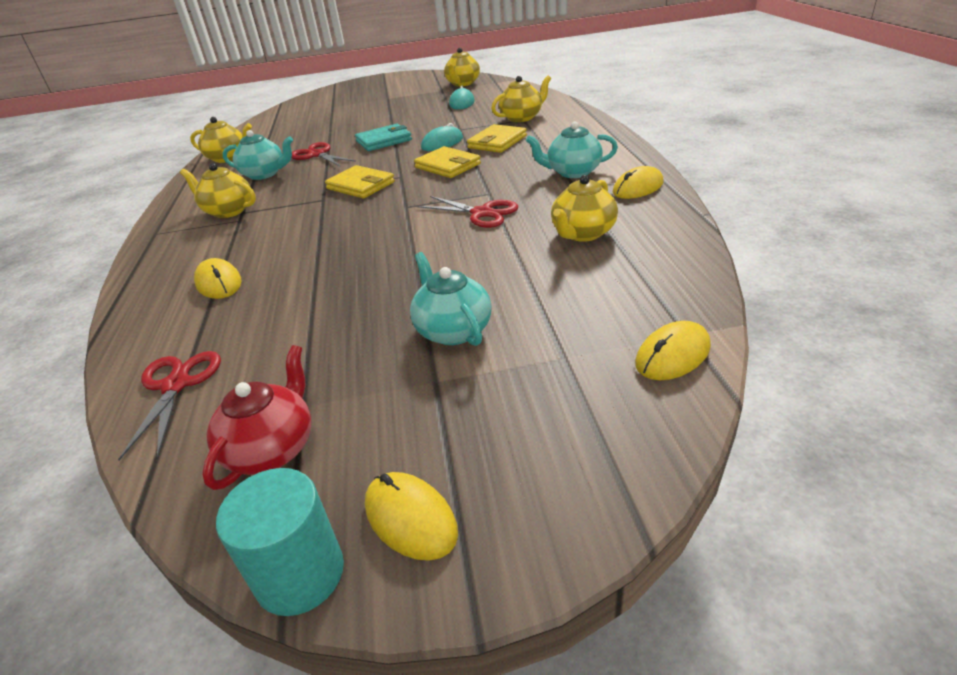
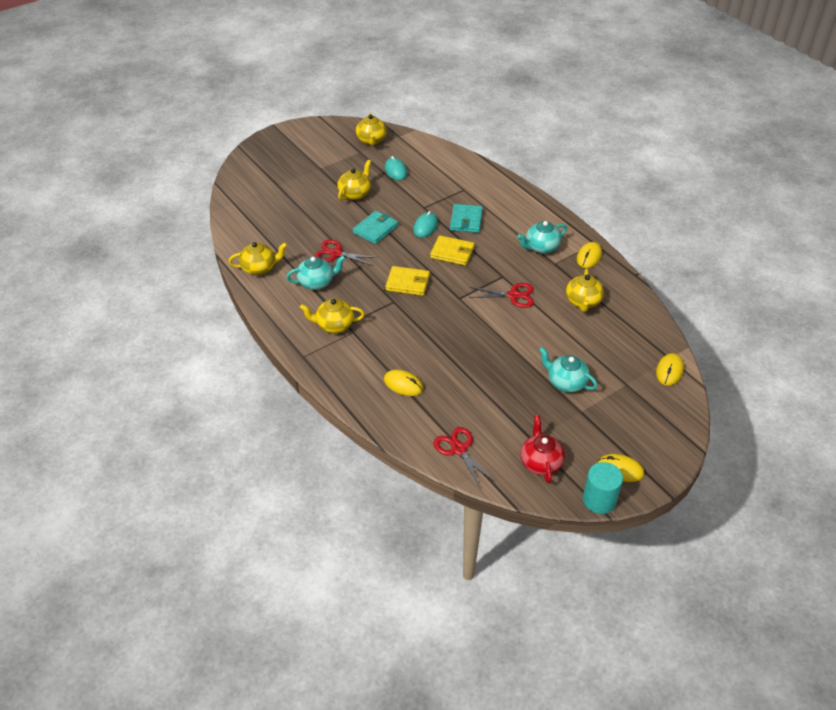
camera: 30 degrees left, 10 degrees up
yellow wallet [467,124,527,153] -> turquoise wallet [450,204,483,233]
yellow teapot [491,76,551,122] -> yellow teapot moved to [337,160,371,200]

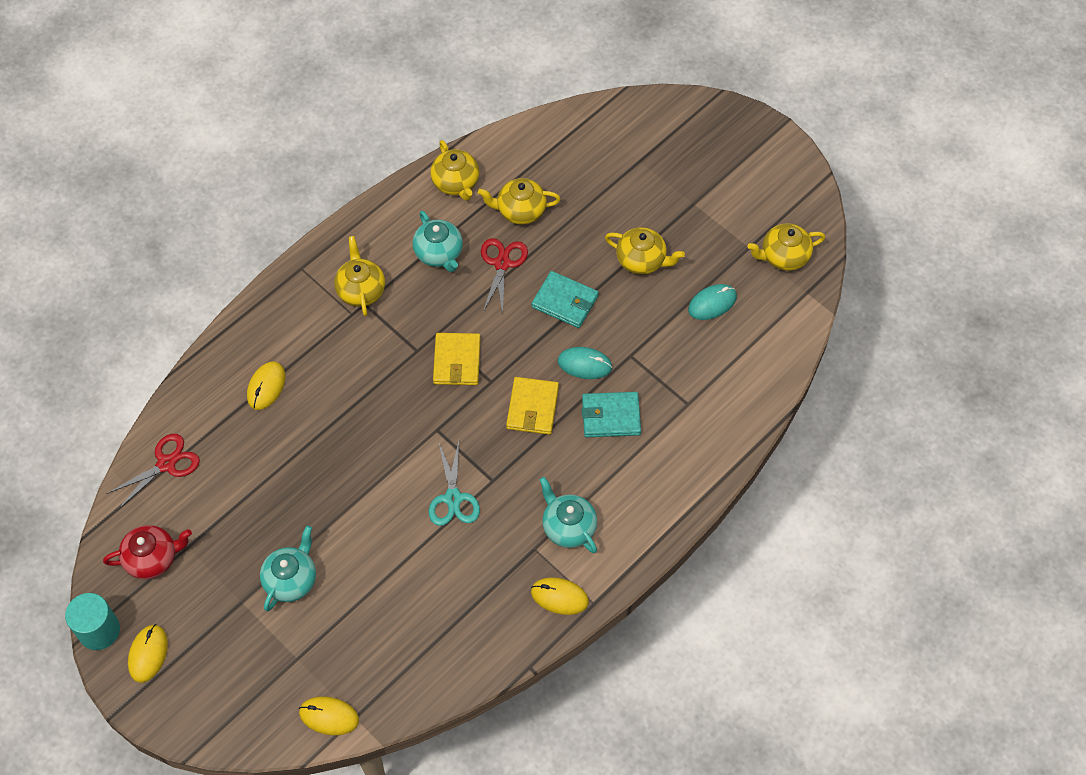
camera: 80 degrees right, 15 degrees up
red scissors [469,283,534,308] -> turquoise scissors [429,441,480,526]
yellow teapot [566,269,604,312] -> yellow teapot moved to [478,178,561,225]

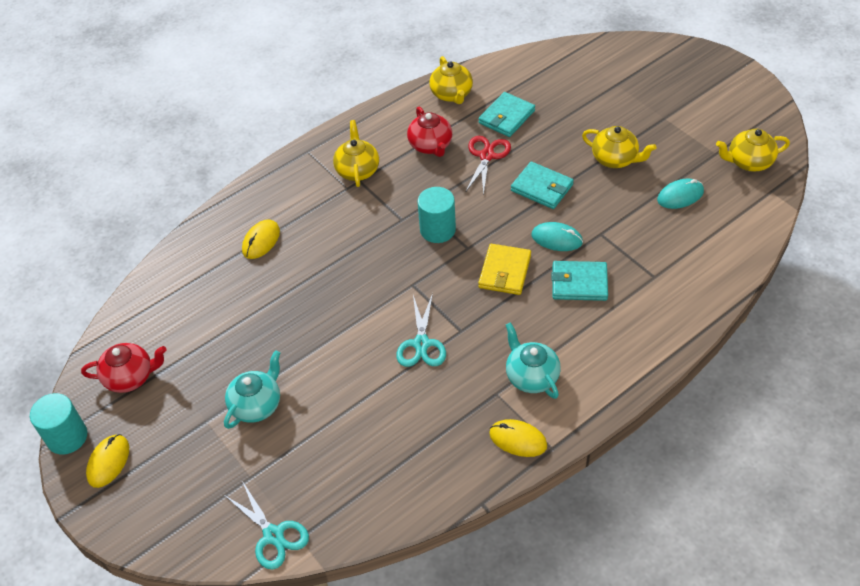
camera: 10 degrees right, 10 degrees down
red scissors [106,434,200,509] -> none
yellow mouse [299,696,359,735] -> turquoise scissors [224,481,309,569]
turquoise teapot [412,211,463,272] -> red teapot [407,107,452,157]
yellow wallet [433,333,481,385] -> turquoise cylinder [418,187,456,243]
yellow teapot [478,178,561,225] -> turquoise wallet [478,92,535,137]

